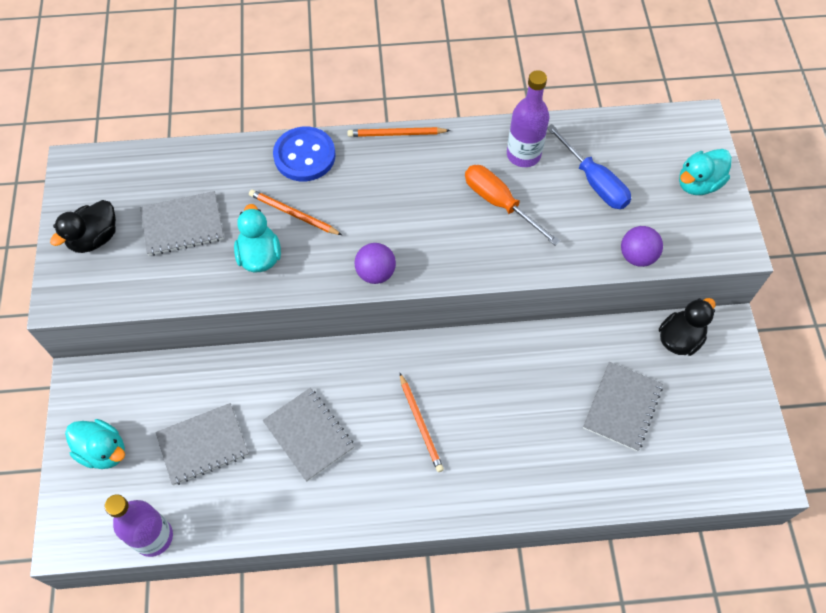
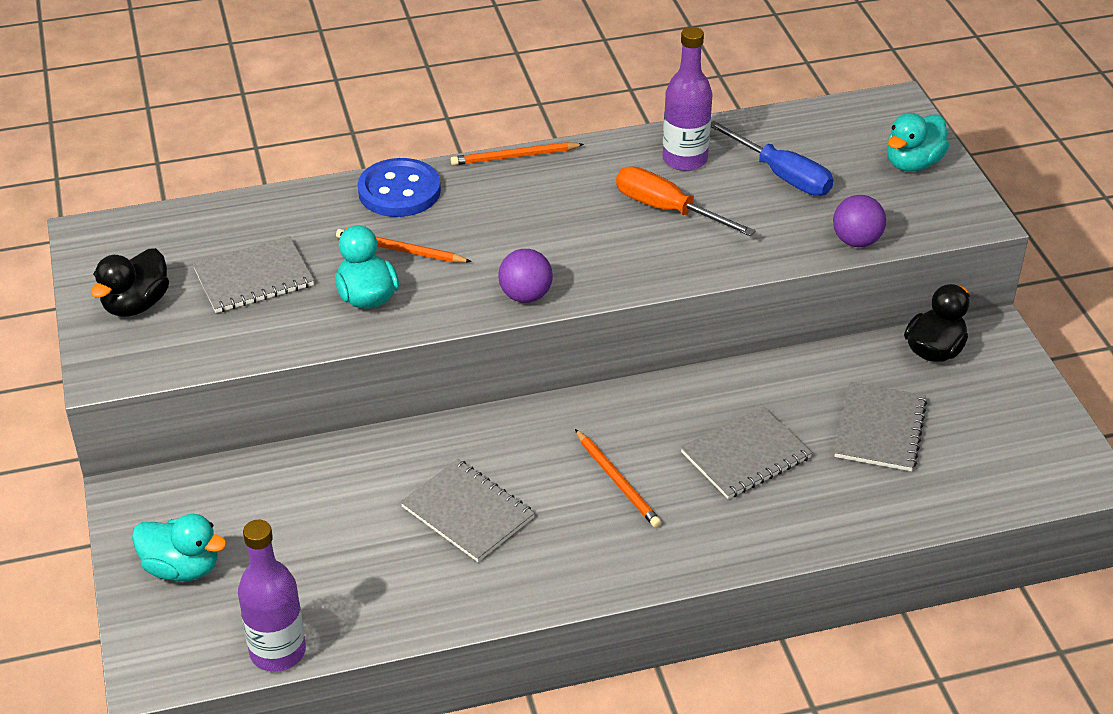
camera: 10 degrees left, 20 degrees down
grey notebook [155,403,249,485] -> grey notebook moved to [681,406,813,499]

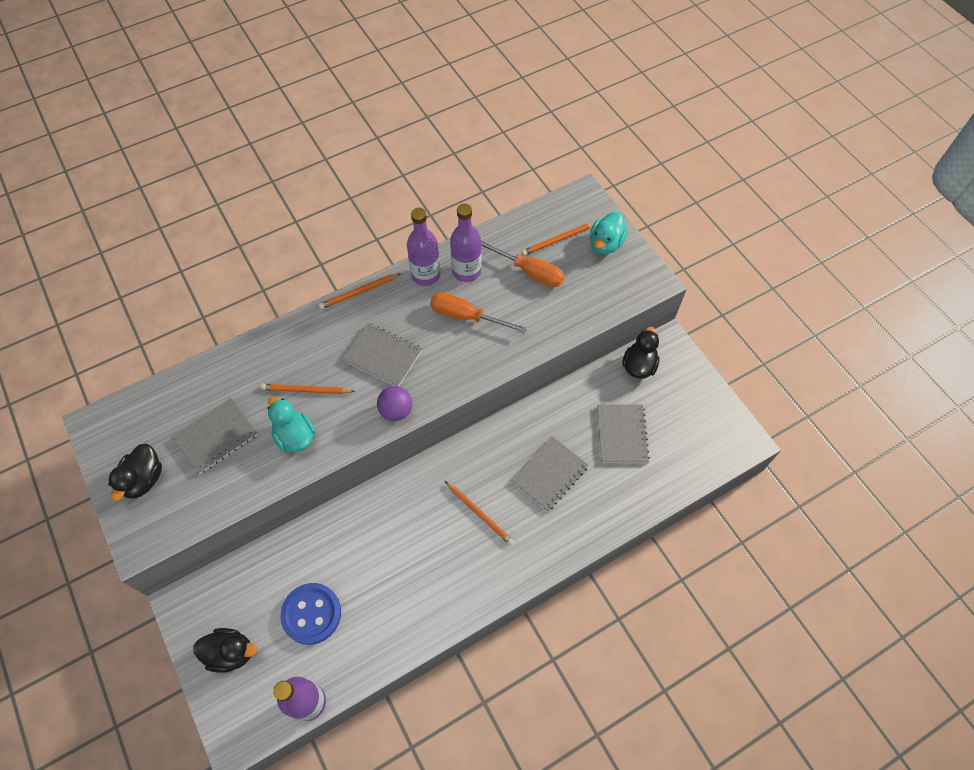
camera: 15 degrees left, 20 degrees up
turquoise duck [132,514,227,581] -> black duck [193,628,257,673]
blue button [358,158,441,217] -> blue button moved to [280,583,341,645]
grey notebook [400,459,535,562] -> grey notebook moved to [342,323,422,386]
blue screwdriver [711,120,833,196] -> orange screwdriver [481,240,565,287]
purple ball [833,195,886,247] -> none
none -> purple bottle [407,208,440,286]
none -> orange pencil [522,222,595,256]

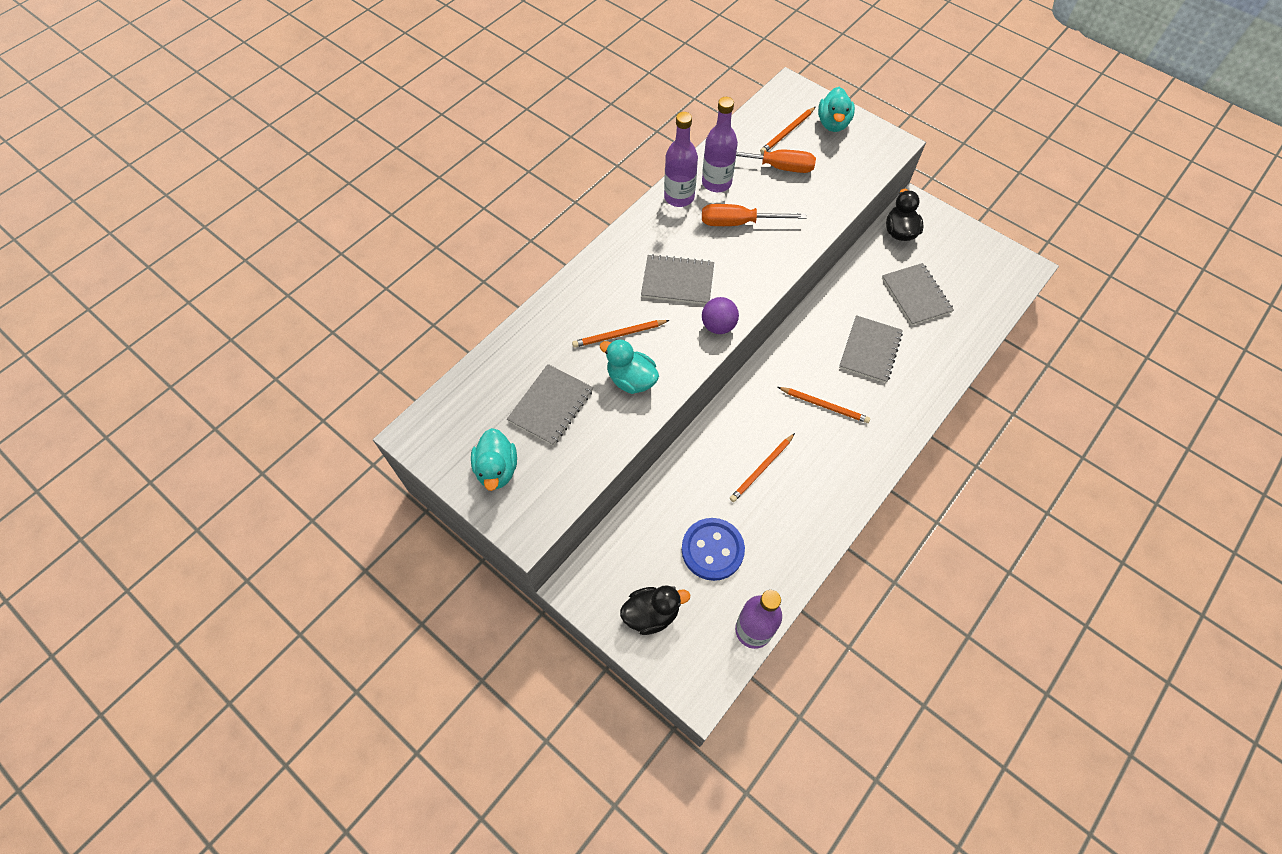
camera: 20 degrees left, 0 degrees up
black duck [108,443,162,501] -> turquoise duck [471,428,517,491]
orange pencil [319,273,401,309] -> orange pencil moved to [730,433,795,502]

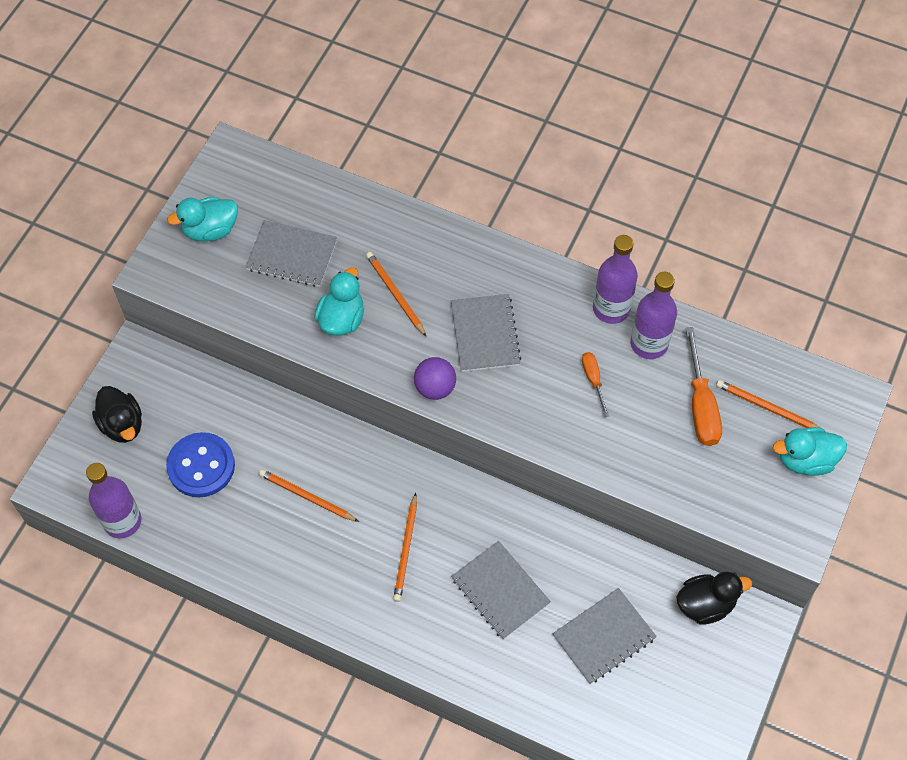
camera: 75 degrees right, 0 degrees up
orange screwdriver [702,204,806,226] -> orange screwdriver [582,352,609,417], size x0.56
grey notebook [839,315,903,383] -> grey notebook turned 45 degrees clockwise [451,541,551,639]

